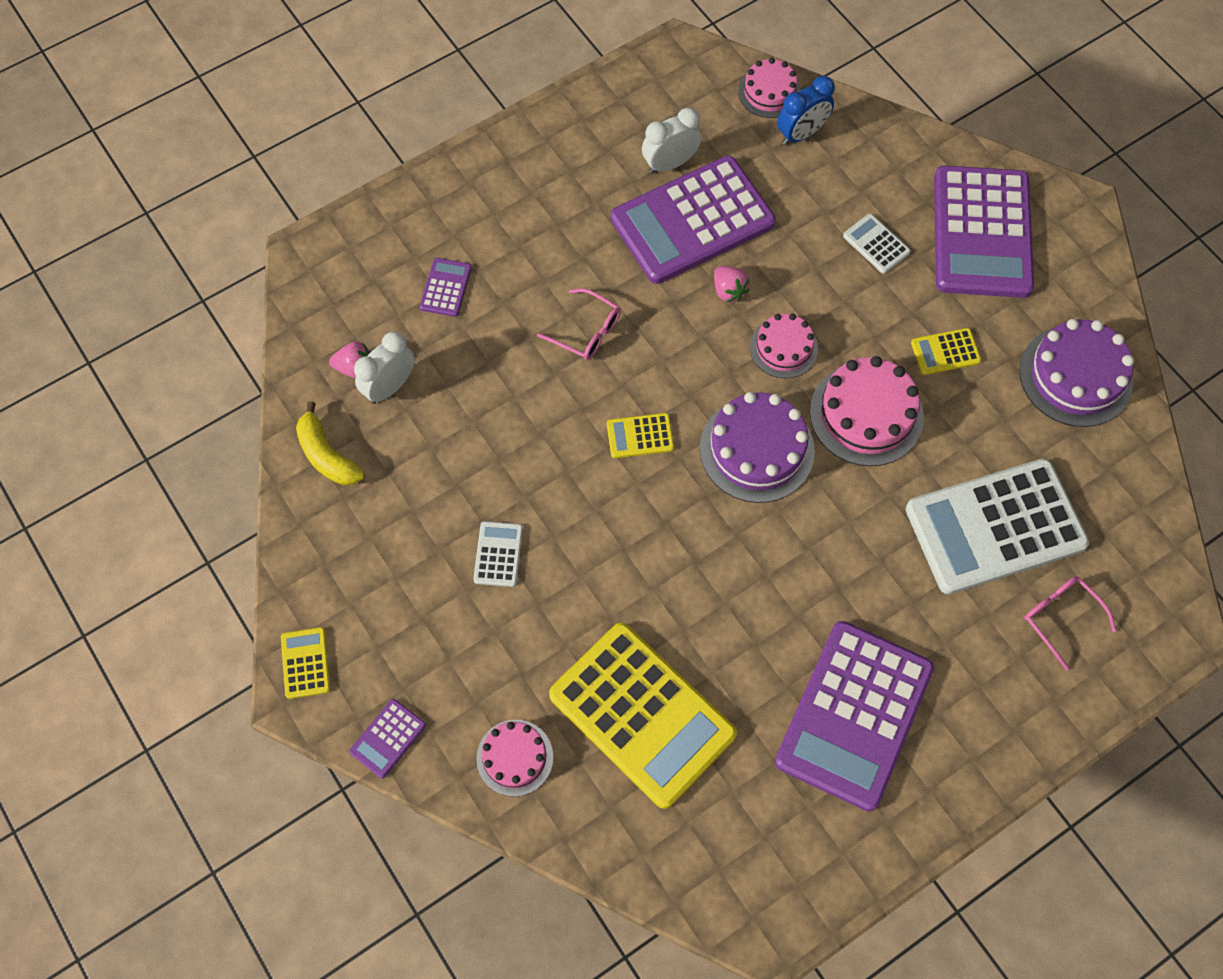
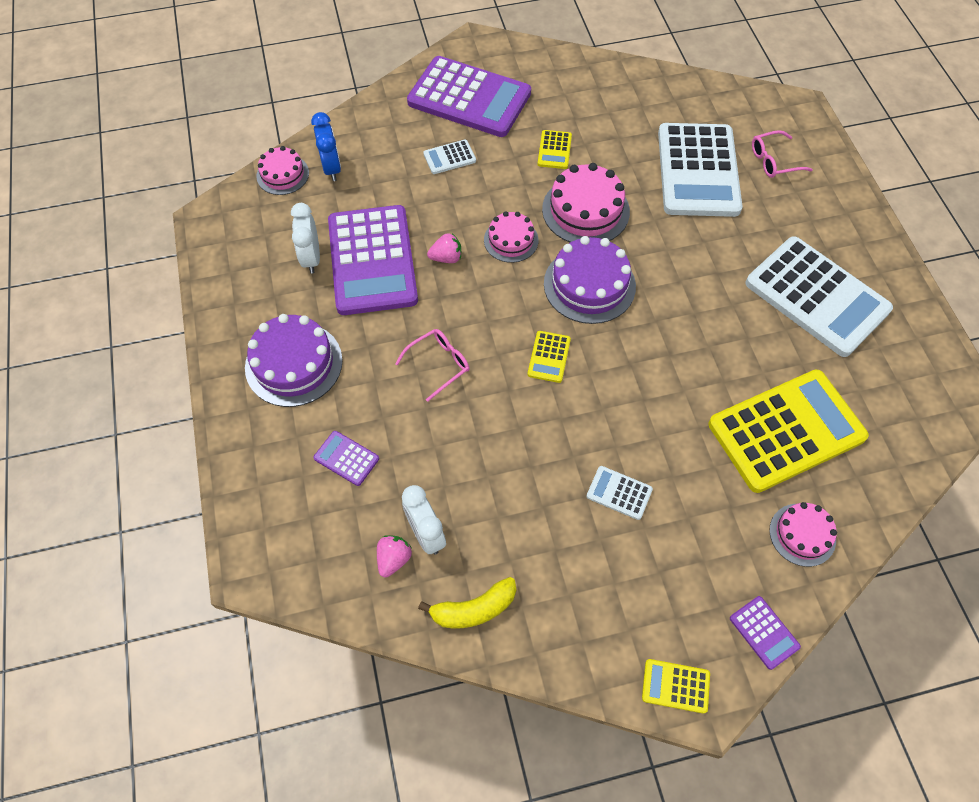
camera: 70 degrees left, 5 degrees down
purple calculator [775,621,934,811] -> white calculator [745,236,893,357]
purple cake [1019,319,1134,427] -> purple cake moved to [245,314,343,407]

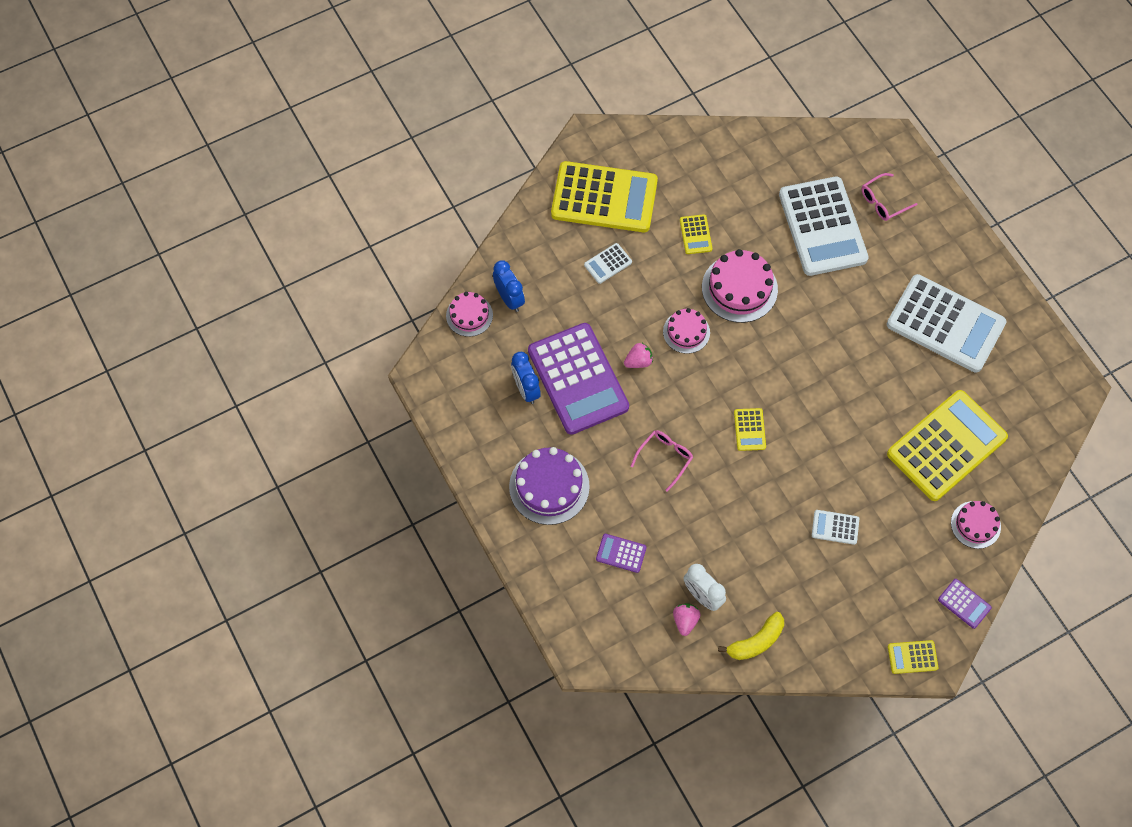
camera: 15 degrees left, 5 degrees up
white clock [291,203,320,274] -> blue clock [511,352,541,404]
purple calculator [407,56,531,137] -> yellow calculator [551,161,658,232]
purple cake [544,236,636,324] -> none

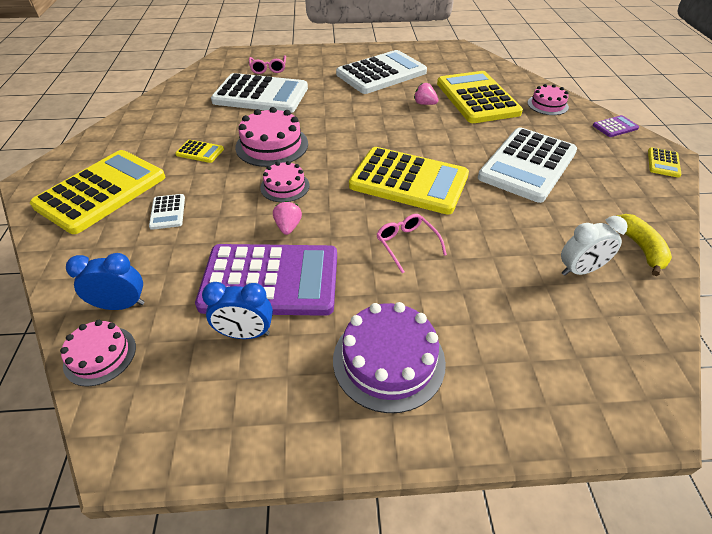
camera: 65 degrees left, 20 degrees down
purple calculator [596,534,647,573] -> none
pink strawberry [673,603,701,636] -> pink strawberry moved to [414,83,438,105]
yellow calculator [734,408,766,451] -> yellow calculator [349,147,469,215], size x2.42
white calculator [812,510,859,545] -> white calculator [478,128,577,203], size x2.42

